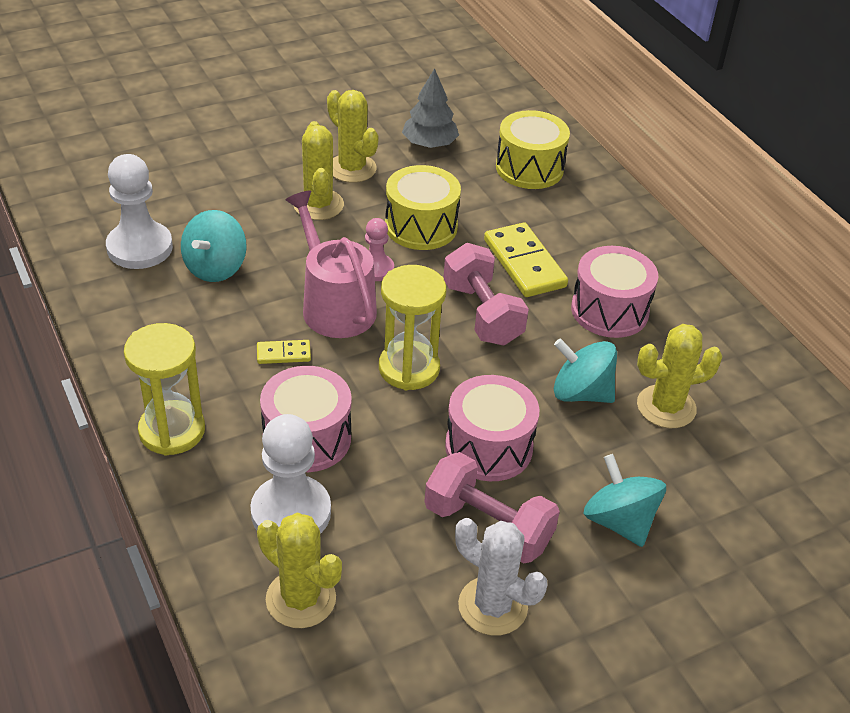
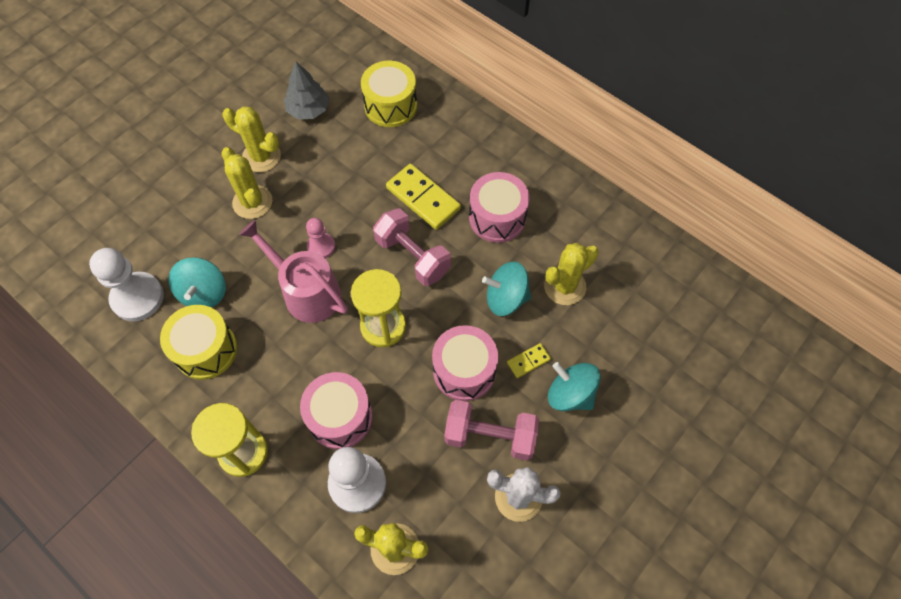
camera: 20 degrees left, 20 degrees up
yellow domino [257,340,311,364] -> yellow domino moved to [507,343,551,378]
yellow drum [385,165,461,250] -> yellow drum moved to [160,305,237,380]

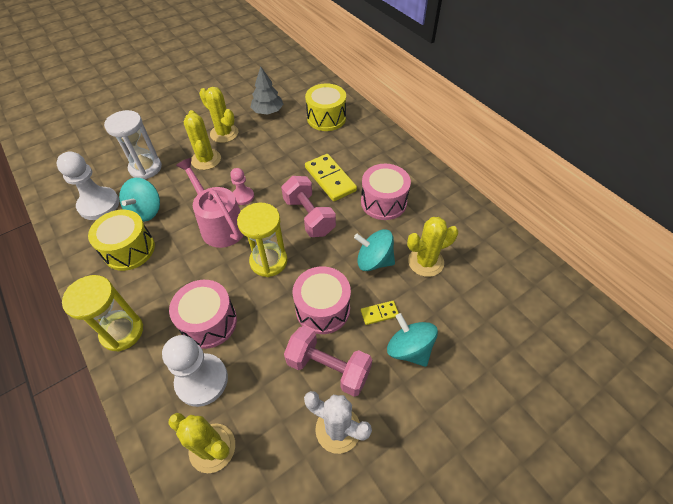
camera: 15 degrees right, 10 degrees down
none -> white hourglass [104,110,162,179]

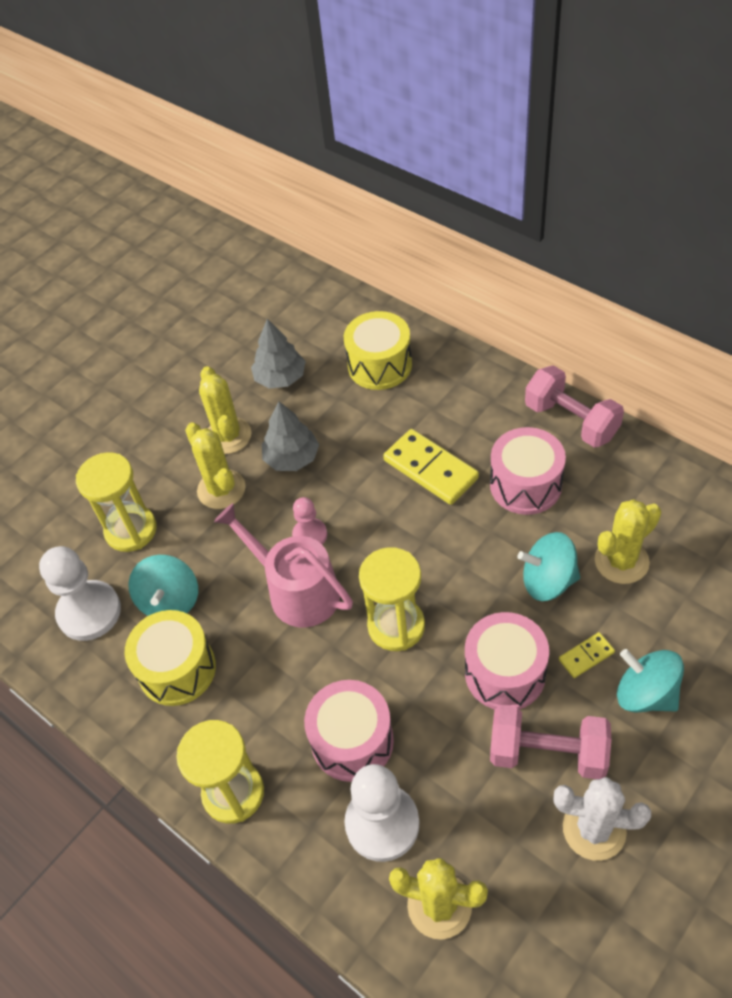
camera: 10 degrees left, 0 degrees up
white hourglass [104,110,162,179] -> yellow hourglass [76,452,157,552]
yellow cactus [199,87,238,143] -> yellow cactus turned 45 degrees clockwise [199,366,251,454]
pink dumbbell [281,176,336,237] -> pink dumbbell moved to [525,365,624,447]
none -> grey tree [262,401,319,471]

